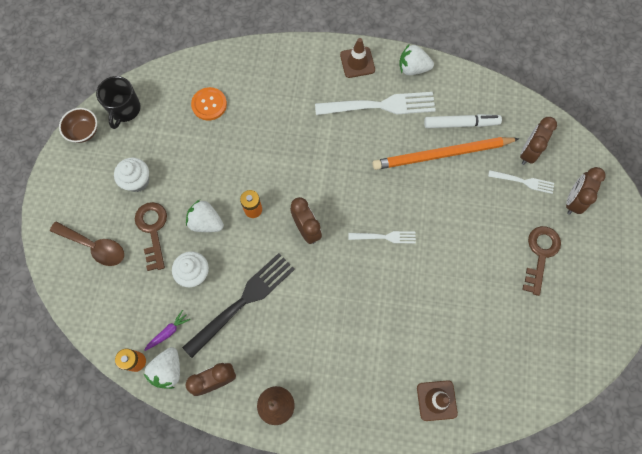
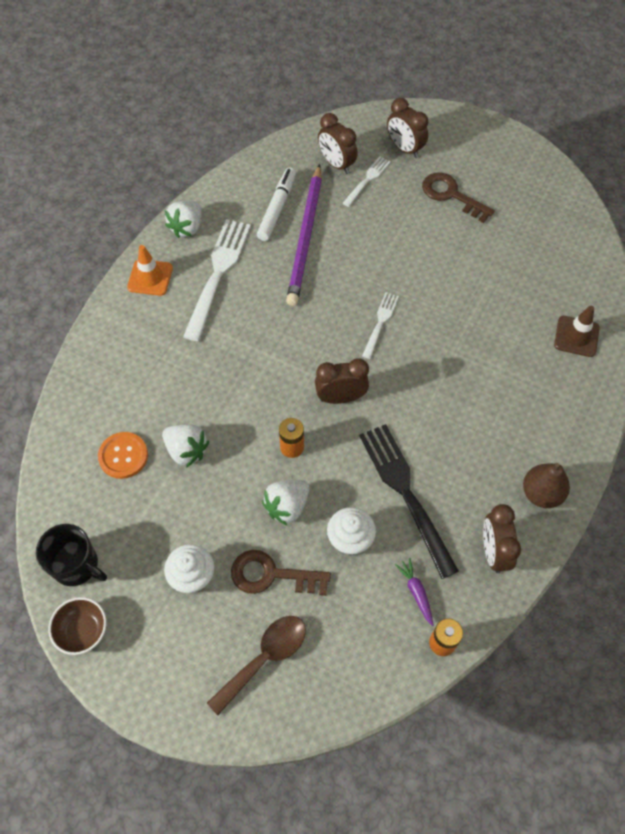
camera: 70 degrees left, 10 degrees down
white strawberry [144,347,180,389] -> white strawberry moved to [162,424,209,468]
brown traffic cone [340,38,375,78] -> orange traffic cone [127,245,173,296]
orange pencil [372,137,520,170] -> purple pencil [286,164,322,306]

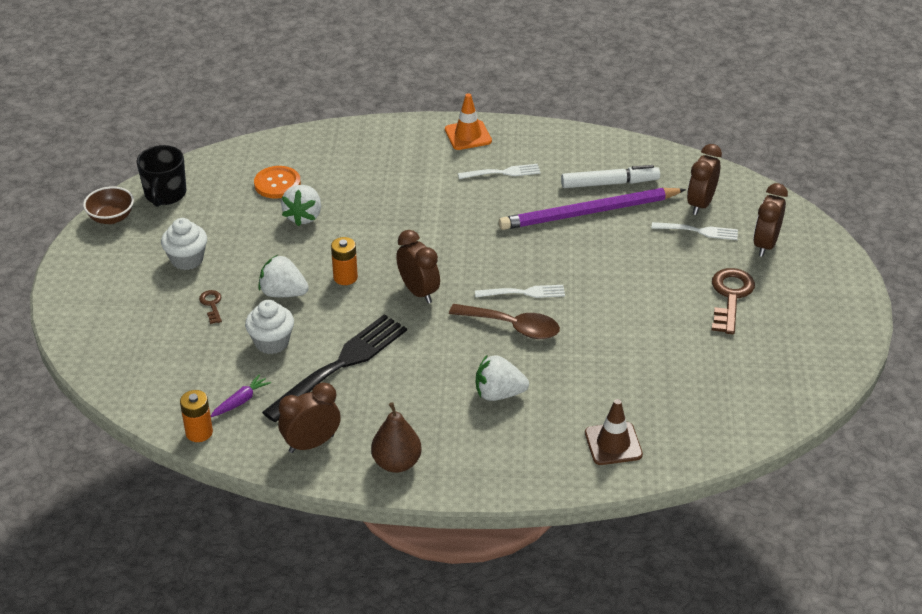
camera: 65 degrees right, 20 degrees down
white strawberry [165,201,201,238] -> white strawberry moved to [476,355,529,401]
white fork [183,219,251,341] -> white fork [458,164,541,179], size x0.52
brown spoon [207,616,306,715] -> brown spoon moved to [449,304,560,339]
brown key [231,550,331,596] -> brown key [199,290,222,324], size x0.51

